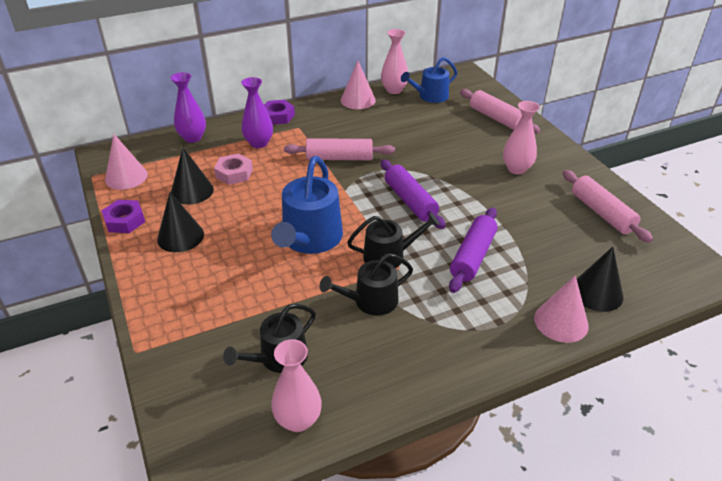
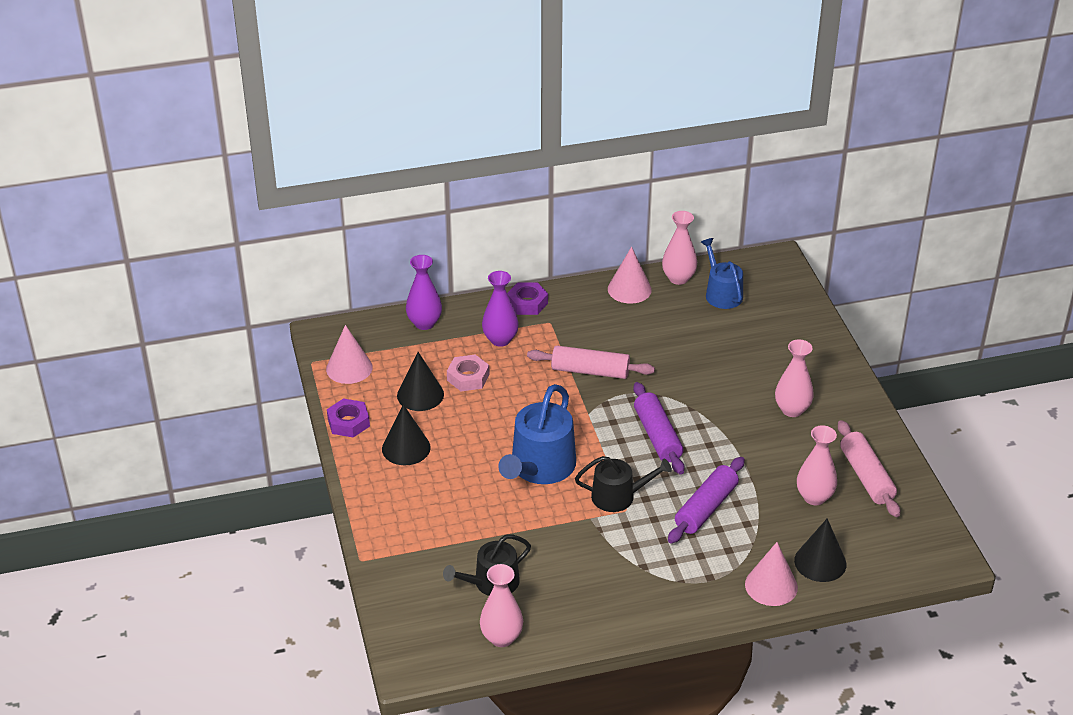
camera: 10 degrees right, 0 degrees up
black watering can [320,253,413,315] -> none
blue watering can [401,57,457,103] -> blue watering can turned 90 degrees clockwise [701,238,743,309]
pink rolling pin [460,89,540,134] -> none
none -> pink vase [797,425,837,505]

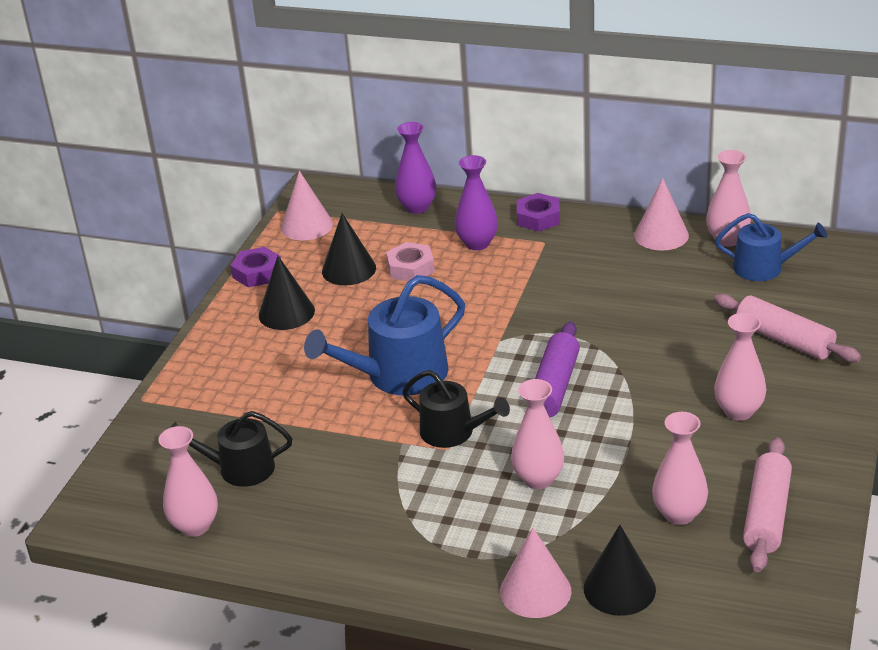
camera: 35 degrees right, 5 degrees down
pink rolling pin [527,346,655,379] -> pink rolling pin moved to [714,294,861,362]
purple rolling pin [668,457,745,543] -> pink vase [511,379,564,489]
blue watering can [701,238,743,309] -> blue watering can turned 90 degrees clockwise [715,213,827,281]

